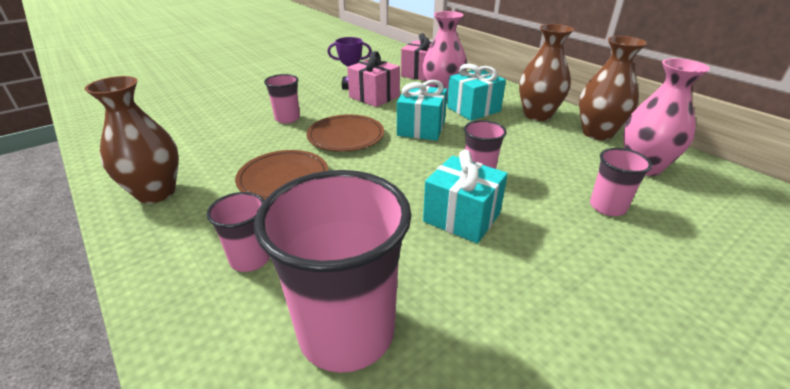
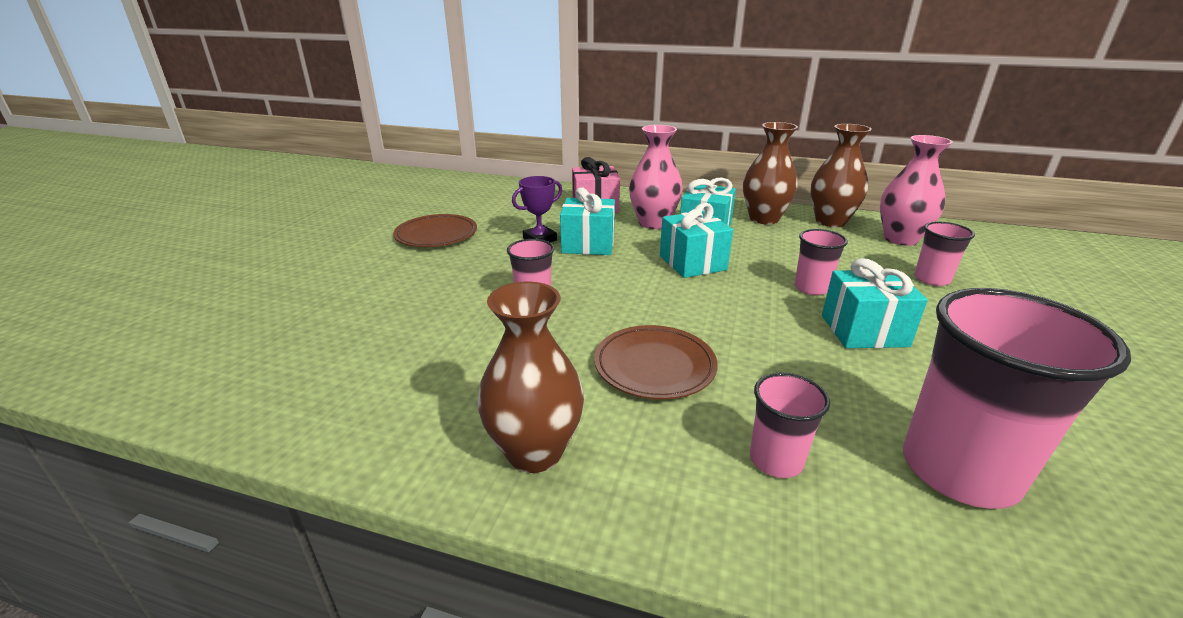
camera: 35 degrees left, 5 degrees down
brown plate [306,114,384,152] -> brown plate moved to [393,214,477,247]
pink gift [347,51,400,107] -> turquoise gift [560,187,615,255]

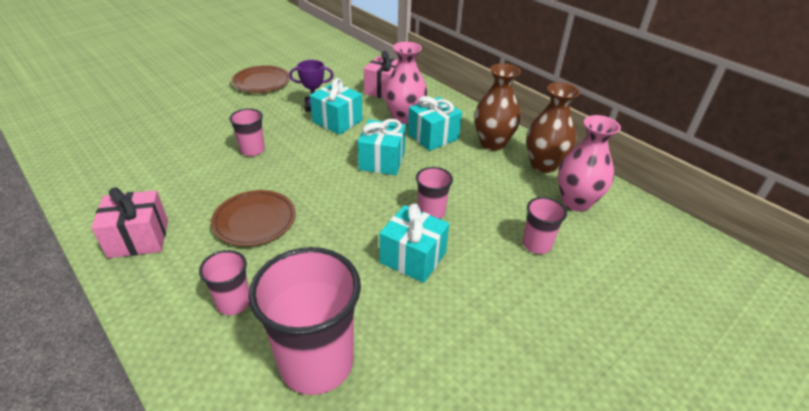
camera: 30 degrees right, 10 degrees up
brown vase [477,281,584,473] -> pink gift [91,187,168,258]

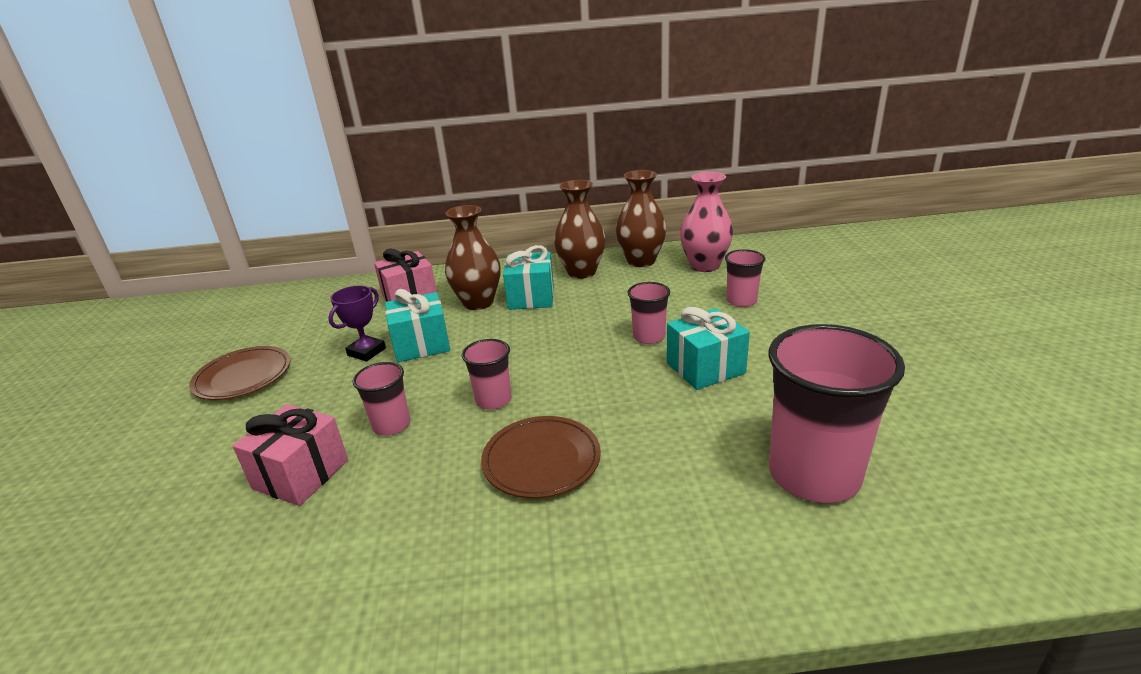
camera: 50 degrees left, 10 degrees down
pink gift [91,187,168,258] -> pink gift moved to [233,404,348,506]
pink cup [199,250,249,315] -> pink cup moved to [462,339,511,410]
turquoise gift [358,119,406,175] -> none
pink vase [384,42,427,125] -> brown vase [445,205,500,310]

